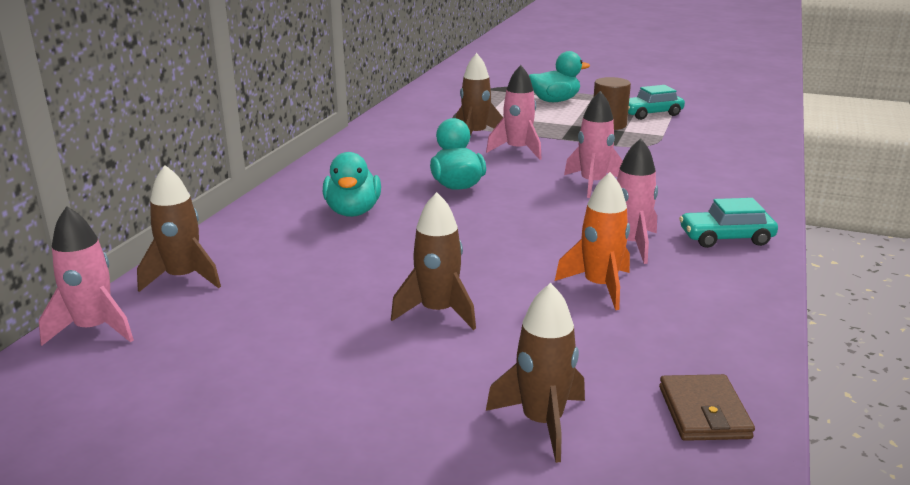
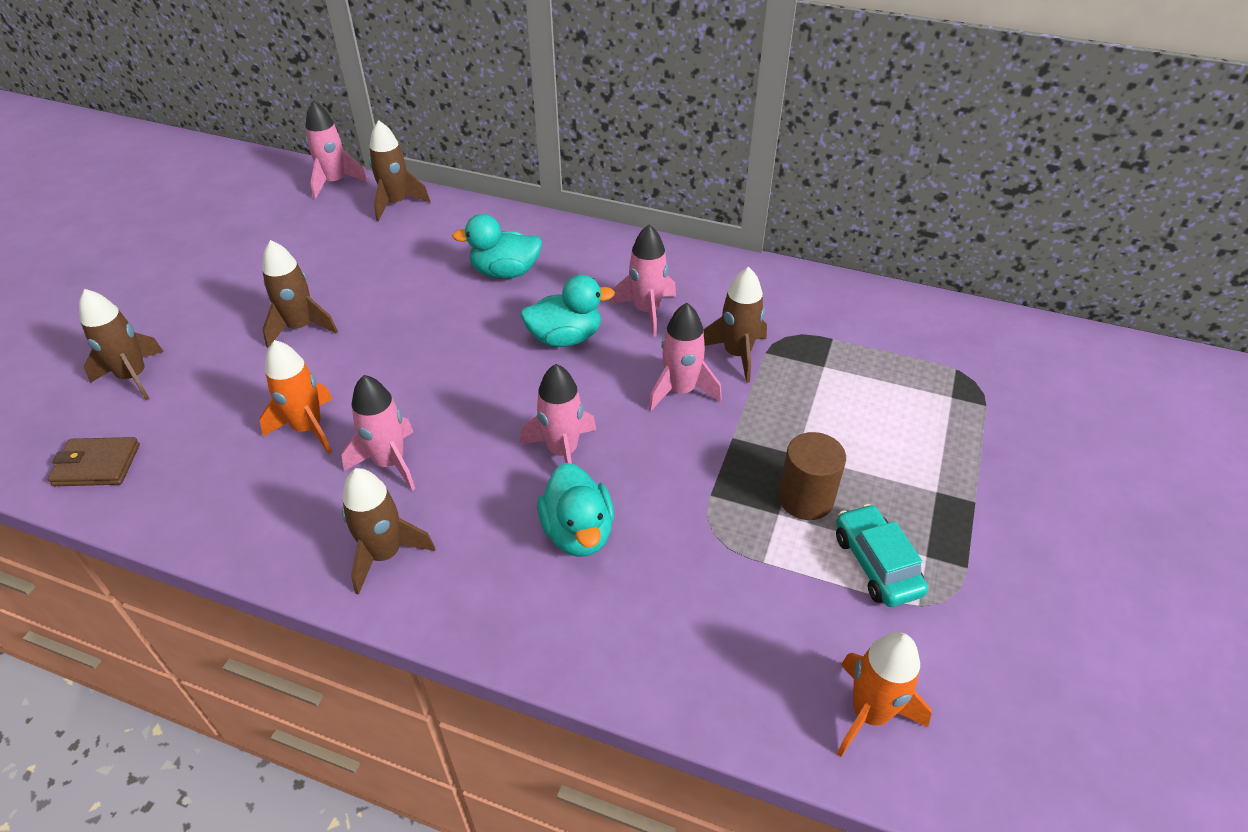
camera: 90 degrees right, 20 degrees up
turquoise duck [529,51,590,102] -> turquoise duck moved to [537,463,614,557]
turquoise car [679,198,778,248] -> brown rocket [342,468,435,595]
none -> pink rocket [611,224,676,337]
none -> orange rocket [837,632,932,757]

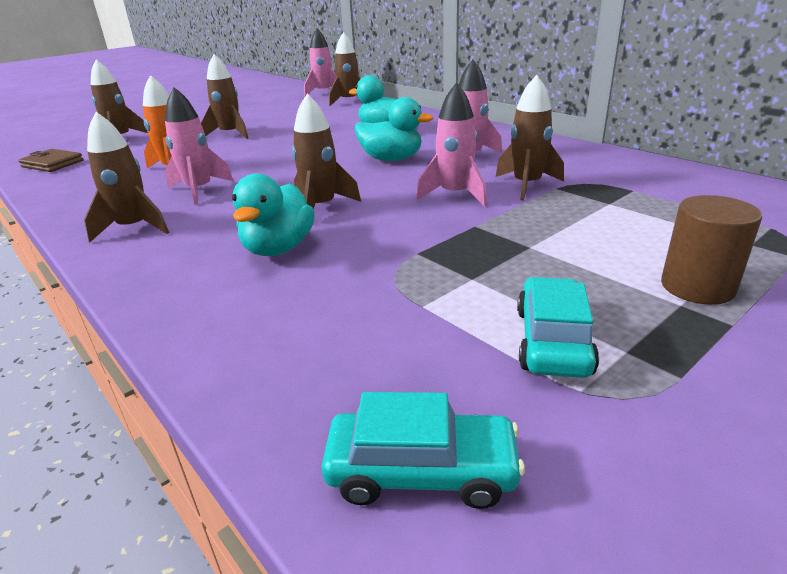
camera: 30 degrees right, 15 degrees down
pink rocket [520,364,596,464] -> brown rocket [292,94,361,210]
brown cylinder [778,432,846,520] -> brown cylinder moved to [661,195,762,305]
orange rocket [837,632,932,757] -> turquoise car [322,392,525,509]

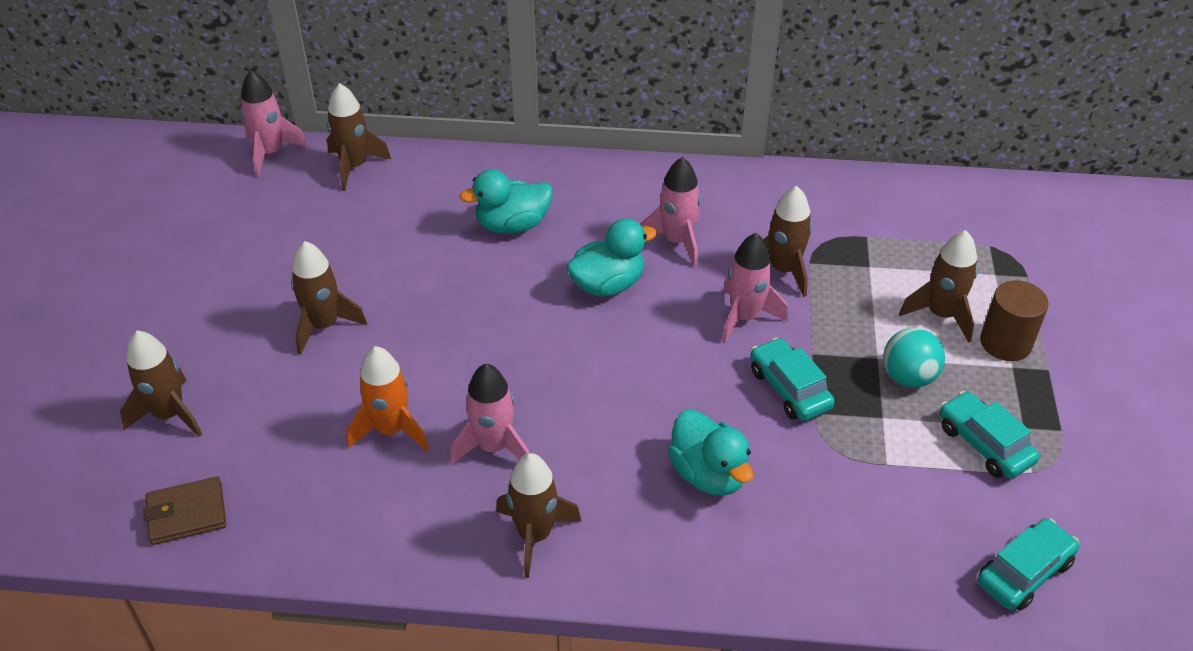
camera: 45 degrees left, 15 degrees up
brown rocket [292,94,361,210] -> brown rocket moved to [899,230,977,343]
none -> turquoise car [750,338,835,421]
none -> turquoise ball [883,328,945,388]

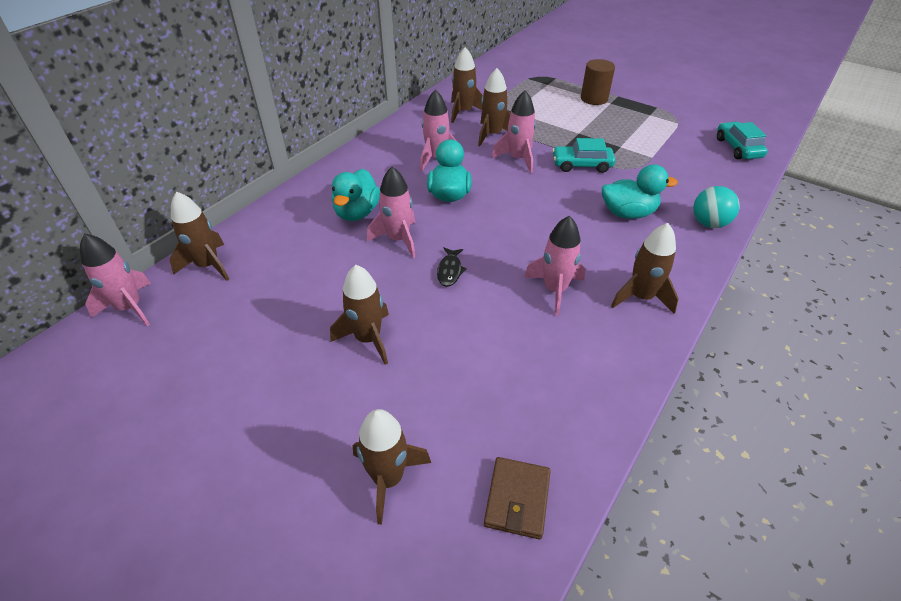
camera: 60 degrees left, 0 degrees up
orange rocket [347,346,429,451] -> none
turquoise ball [883,328,945,388] -> turquoise ball moved to [693,186,740,228]
brown rocket [899,230,977,343] -> brown rocket moved to [451,47,483,123]
turquoise car [940,391,1040,479] -> none
none -> pink rocket [367,167,415,258]
none -> black fish [437,247,467,287]

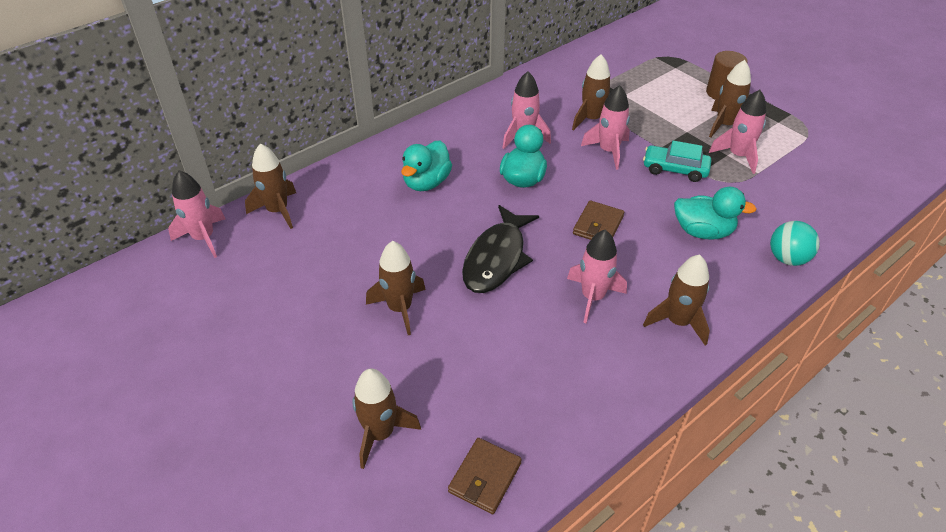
camera: 15 degrees right, 0 degrees up
pink rocket [367,167,415,258] -> pink rocket moved to [709,90,766,174]
black fish [437,247,467,287] -> black fish [462,205,539,293], size x2.21
brown rocket [451,47,483,123] -> brown rocket moved to [709,60,751,138]
turquoise car [717,122,768,159] -> none
none -> brown wallet [573,200,624,240]

